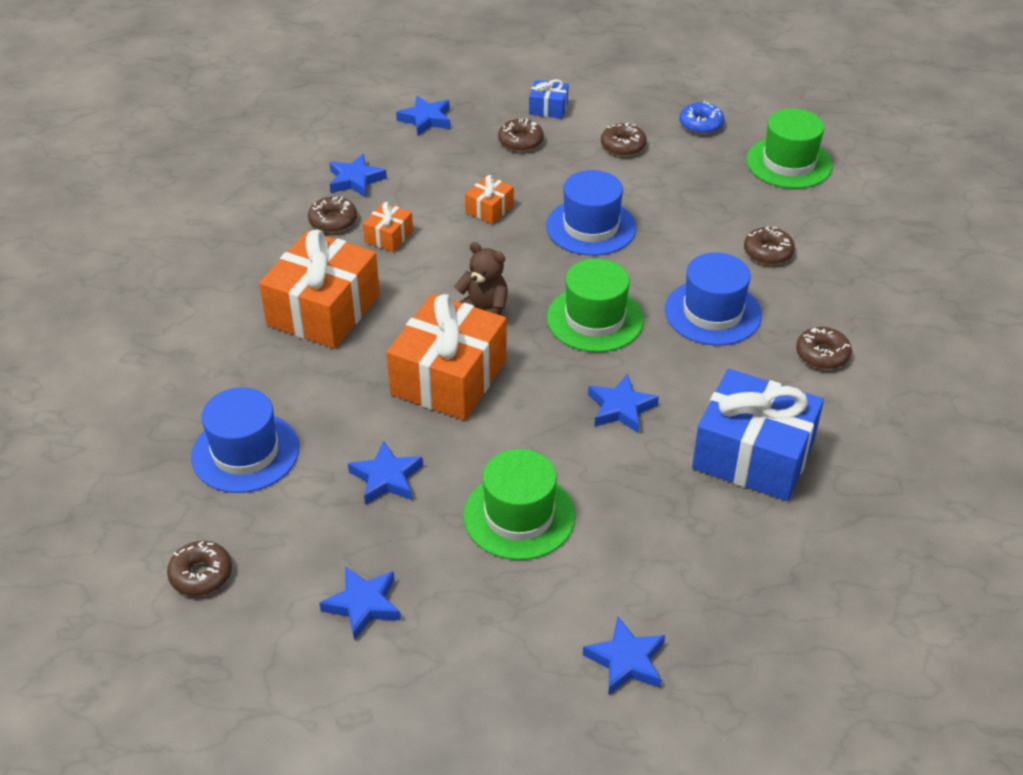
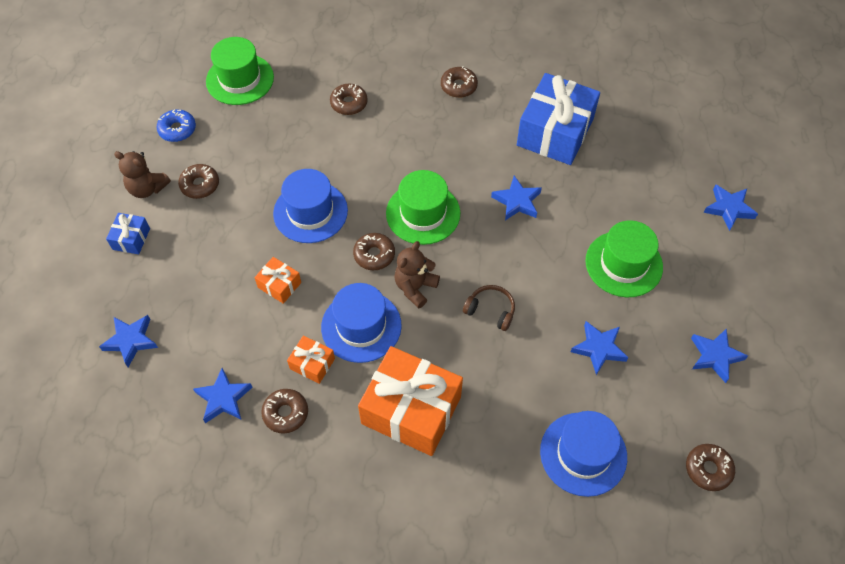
camera: 90 degrees left, 15 degrees up
orange gift [386,294,507,420] -> brown headphones [463,285,515,331]
brown donut [498,118,544,152] -> brown donut moved to [353,233,395,270]
blue hat [665,252,762,346] -> blue hat moved to [321,283,402,363]
none -> brown teddy bear [114,151,171,198]

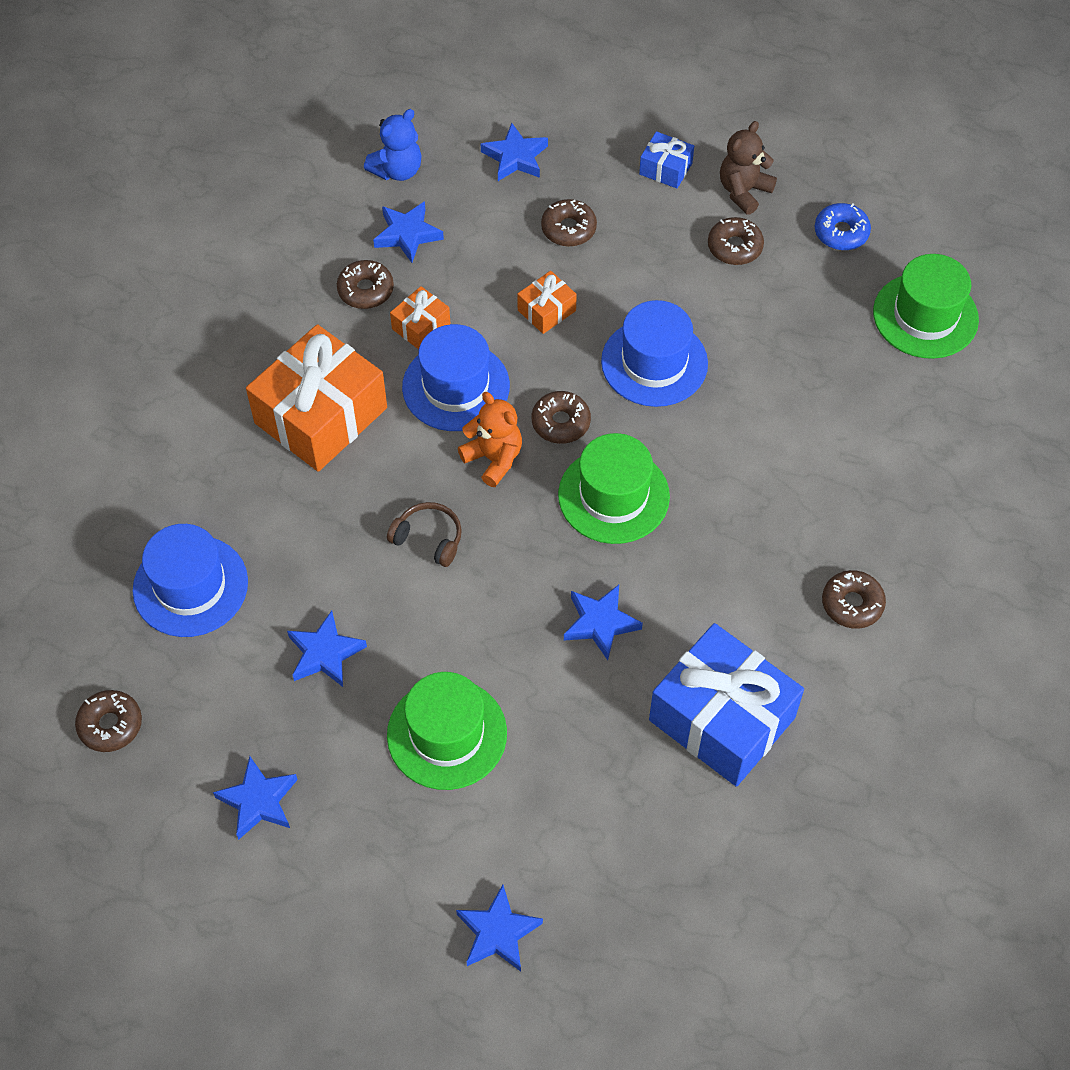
camera: 105 degrees right, 0 degrees up
brown donut [330,84,368,115] -> brown donut moved to [541,199,597,246]
brown teddy bear [394,241,440,309] -> orange teddy bear [458,392,522,487]
brown headphones [463,285,515,331] -> brown headphones turned 105 degrees counterclockwise [387,502,462,567]
none -> blue teddy bear [364,109,422,181]

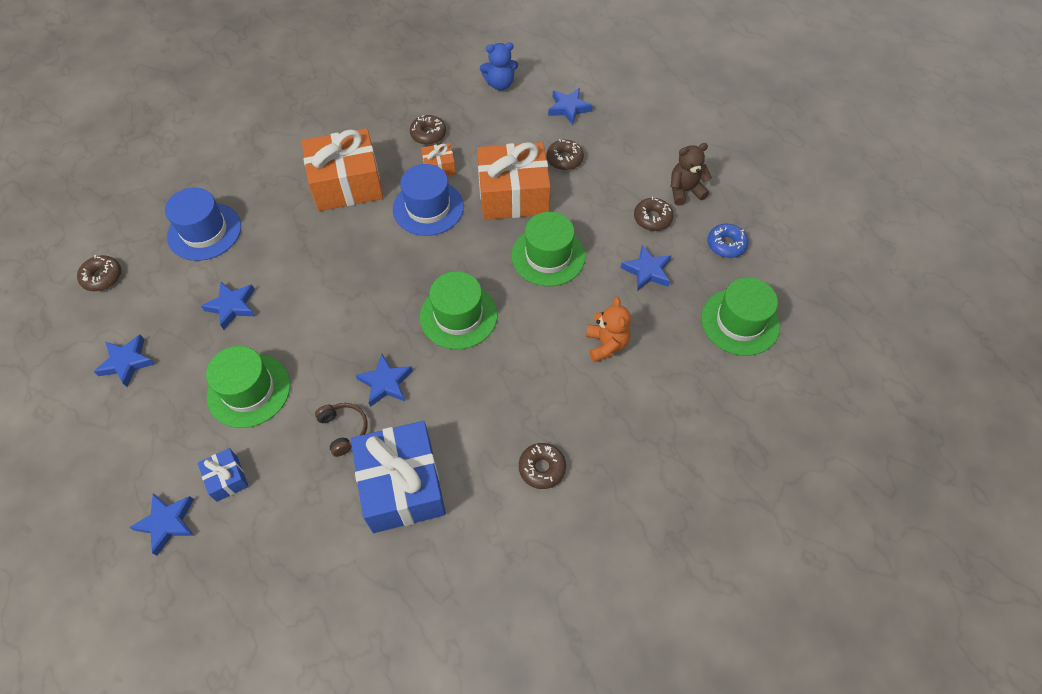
camera: 35 degrees right, 0 degrees up
blue star [373,201,444,263] -> blue star moved to [621,245,671,291]
brown headphones [387,502,462,567] -> brown headphones moved to [315,403,367,457]
orange teddy bear [458,392,522,487] -> orange teddy bear moved to [586,297,631,362]
orange gift [517,271,577,334] -> orange gift [477,142,551,220], size x2.20
brown donut [532,391,591,444] -> none
blue hat [601,300,708,407] -> green hat [511,212,586,286]
blue gift [639,131,694,189] -> blue gift moved to [198,448,249,502]

